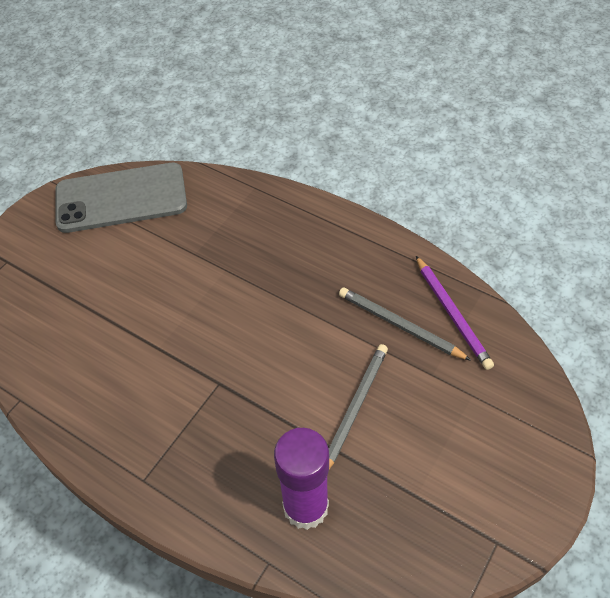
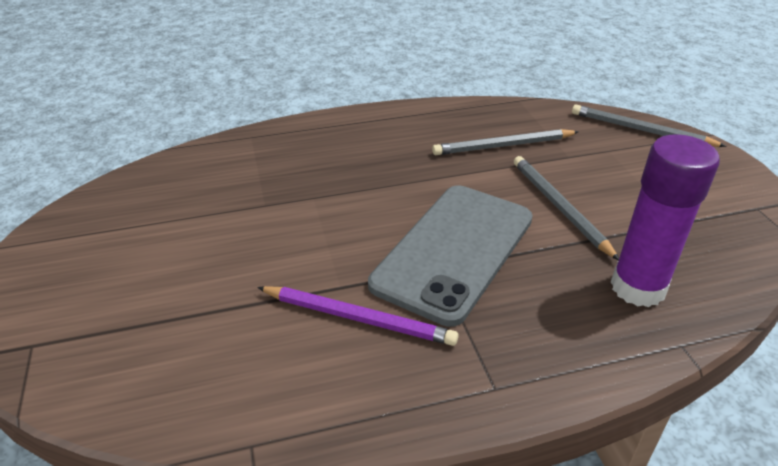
camera: 50 degrees left, 15 degrees down
grey phone [55,163,187,233] -> grey phone moved to [368,185,533,327]
purple pencil [416,256,494,370] -> purple pencil moved to [257,286,459,346]
none -> grey pencil [572,104,726,147]

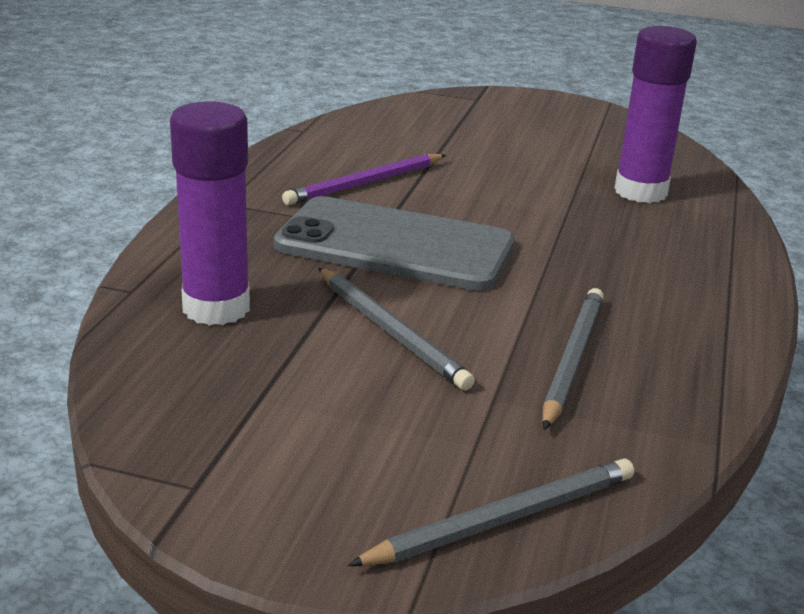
camera: 120 degrees right, 10 degrees down
grey phone [368,185,533,327] -> grey phone turned 45 degrees counterclockwise [274,196,515,291]
grey pencil [514,156,619,260] -> grey pencil turned 45 degrees clockwise [318,268,475,390]
none -> purple glue stick [614,26,697,203]

